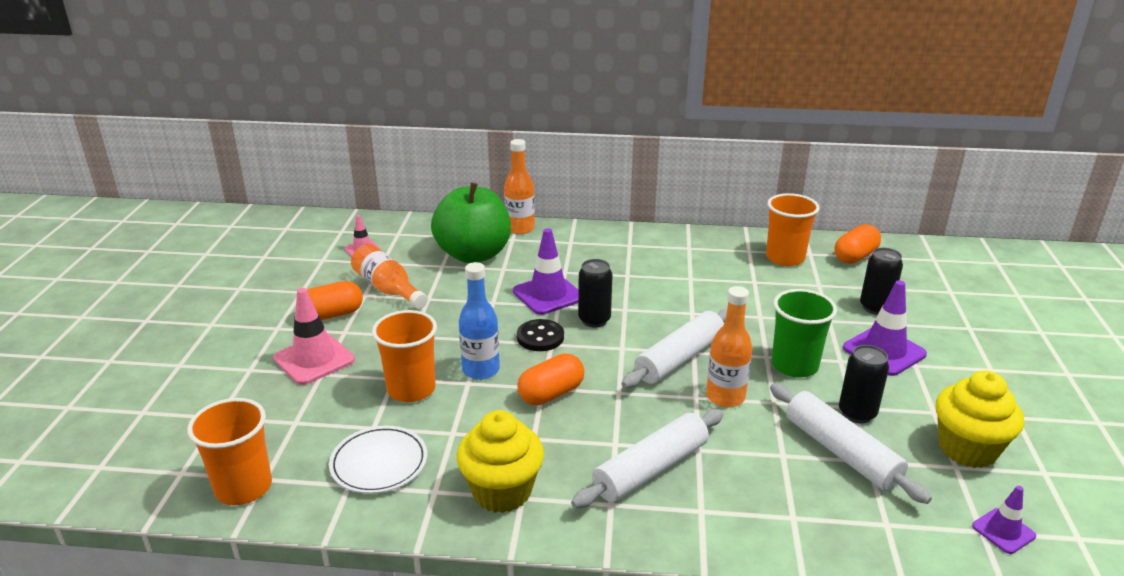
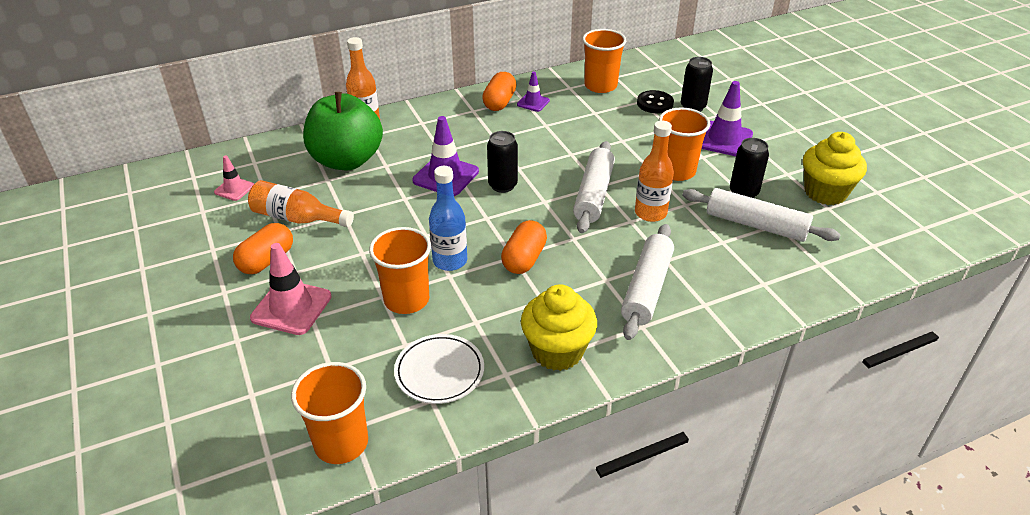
camera: 30 degrees left, 10 degrees up
black button [517,319,564,351] -> black button moved to [637,90,674,113]
green cup [772,289,837,377] -> orange cup [659,107,710,181]
orange capsule [835,224,881,264] -> orange capsule moved to [482,72,516,111]
purple traffic cone [972,486,1036,554] -> purple traffic cone moved to [517,71,550,112]

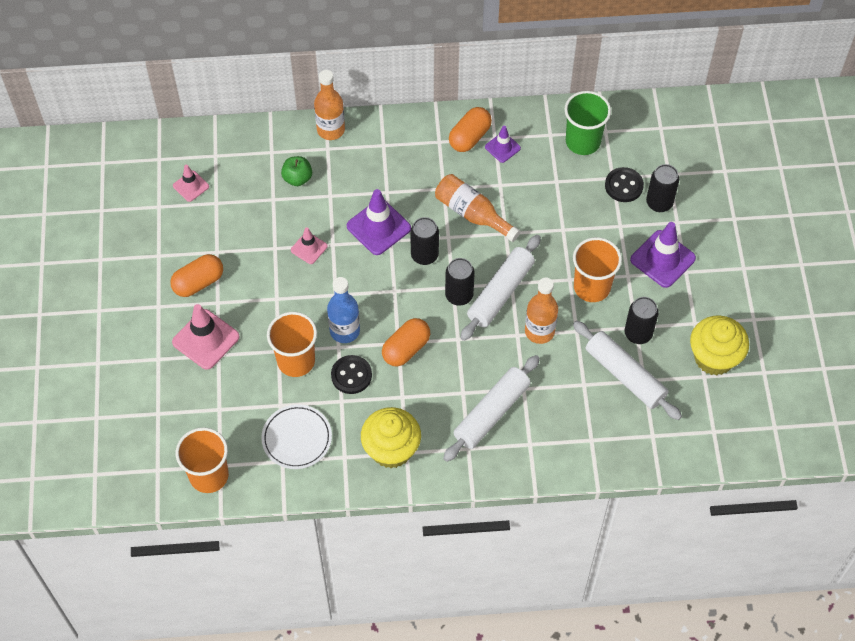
camera: 20 degrees right, 20 degrees up
orange bottle [248,180,354,227] -> orange bottle moved to [435,174,520,242]
green apple [303,92,383,170] -> green apple [281,156,312,186], size x0.42
orange cup [582,29,626,93] -> green cup [564,91,611,155]
none -> pink traffic cone [291,227,327,264]
none -> black button [331,355,372,394]
none -> black can [445,258,475,306]

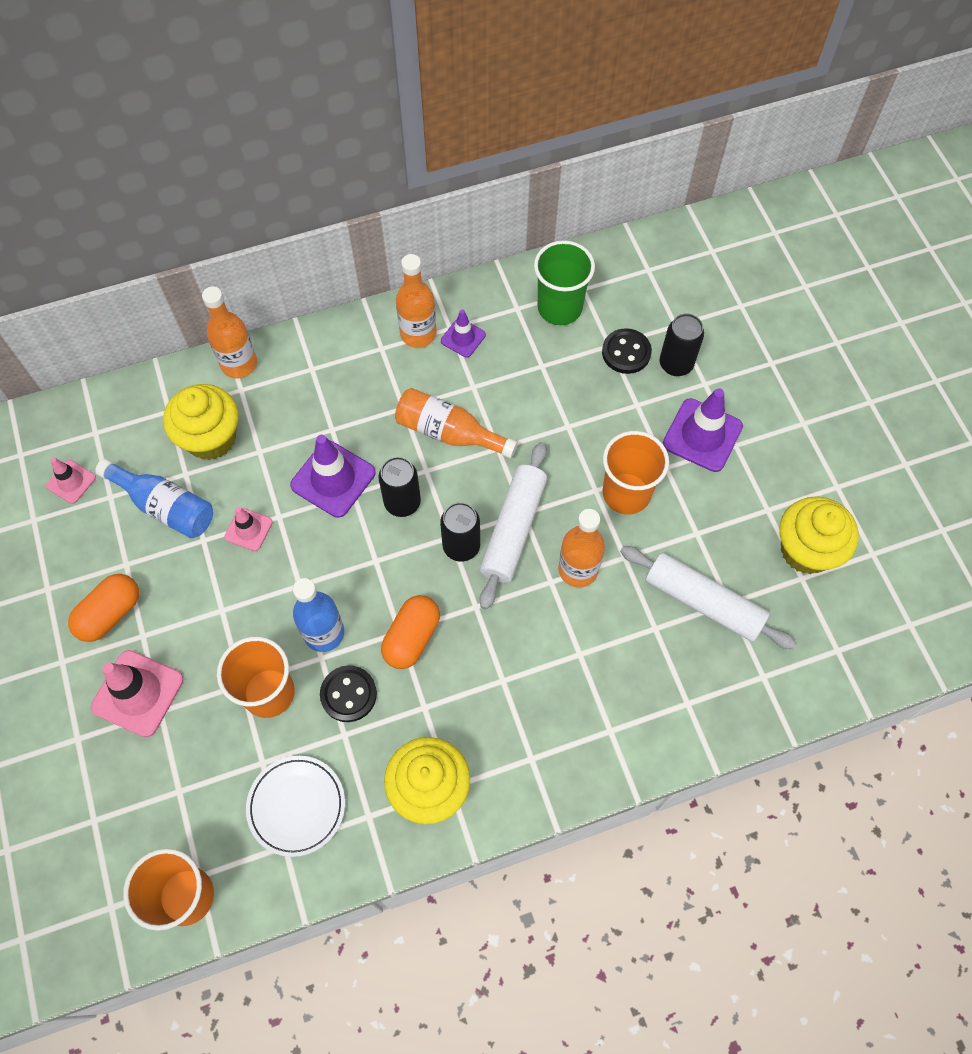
camera: 15 degrees left, 5 degrees up
green apple [281,156,312,186] -> yellow cupcake [163,384,238,460]
white rolling pin [443,355,540,462] -> none
orange capsule [449,107,492,152] -> orange bottle [396,254,437,348]
black can [624,297,659,344] -> none
none -> blue bottle [95,458,213,538]

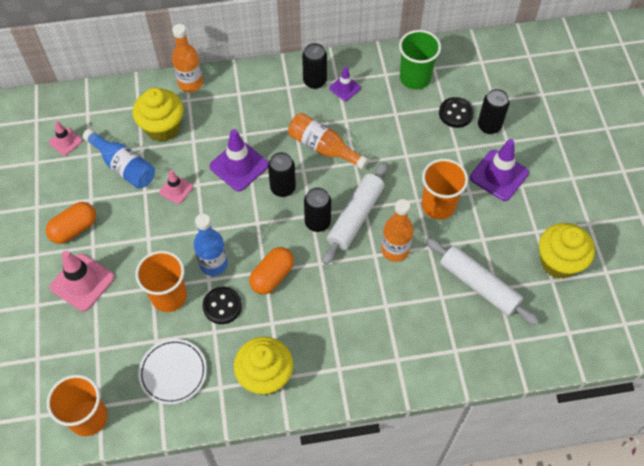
camera: 10 degrees right, 5 degrees down
orange bottle [396,254,437,348] -> black can [302,43,327,89]

